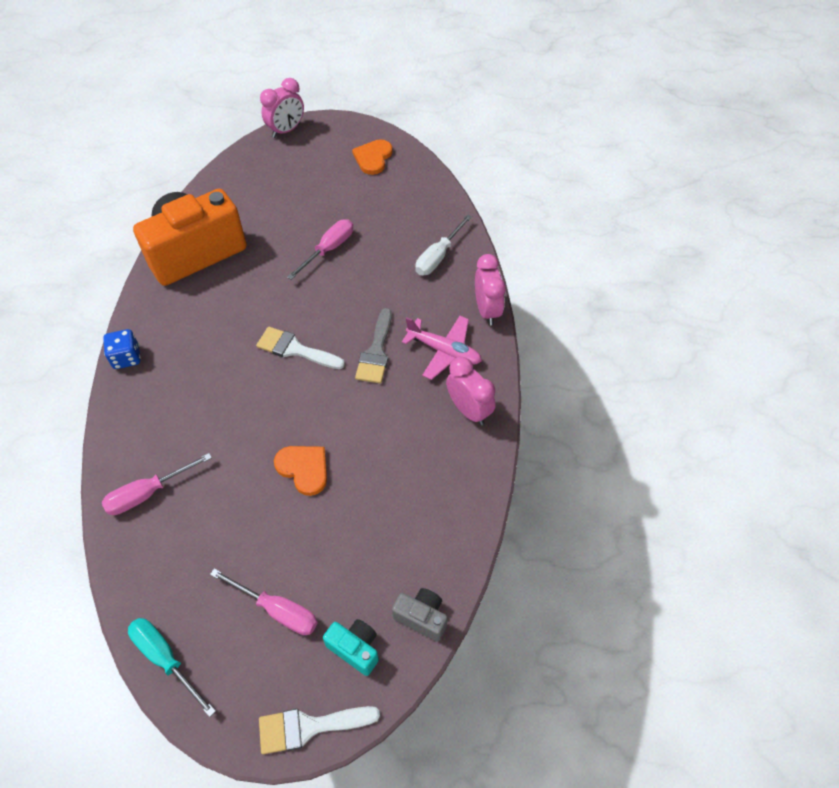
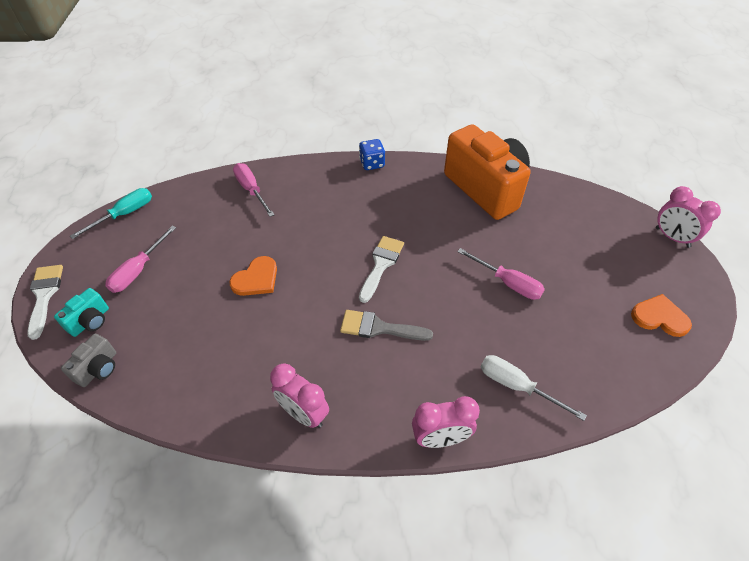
camera: 90 degrees right, 5 degrees down
pink plane [402,316,482,380] -> none
pink clock [446,357,496,425] -> pink clock turned 75 degrees clockwise [270,363,329,428]

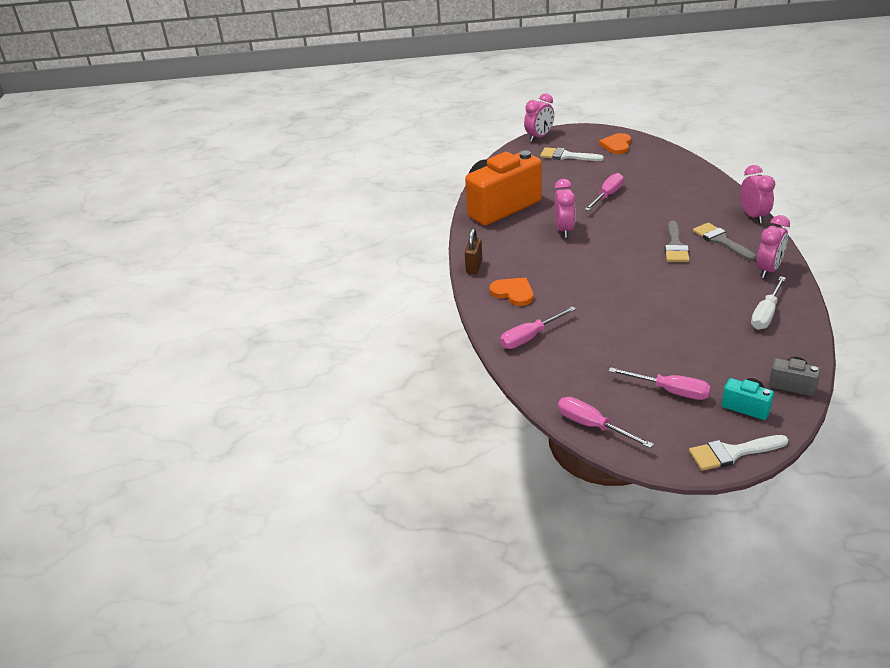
camera: 90 degrees left, 15 degrees down
turquoise screwdriver [70,188,152,239] -> pink screwdriver [558,397,654,448]
orange heart [229,256,277,296] -> orange heart moved to [490,278,533,306]
blue dice [359,139,385,170] -> brown padlock [465,229,482,274]
white brush [359,236,404,303] -> white brush moved to [540,147,604,161]
white screwdriver [481,355,587,421] -> white screwdriver moved to [751,276,786,330]
none -> pink clock [555,179,575,238]
none -> grey brush [693,223,756,261]

